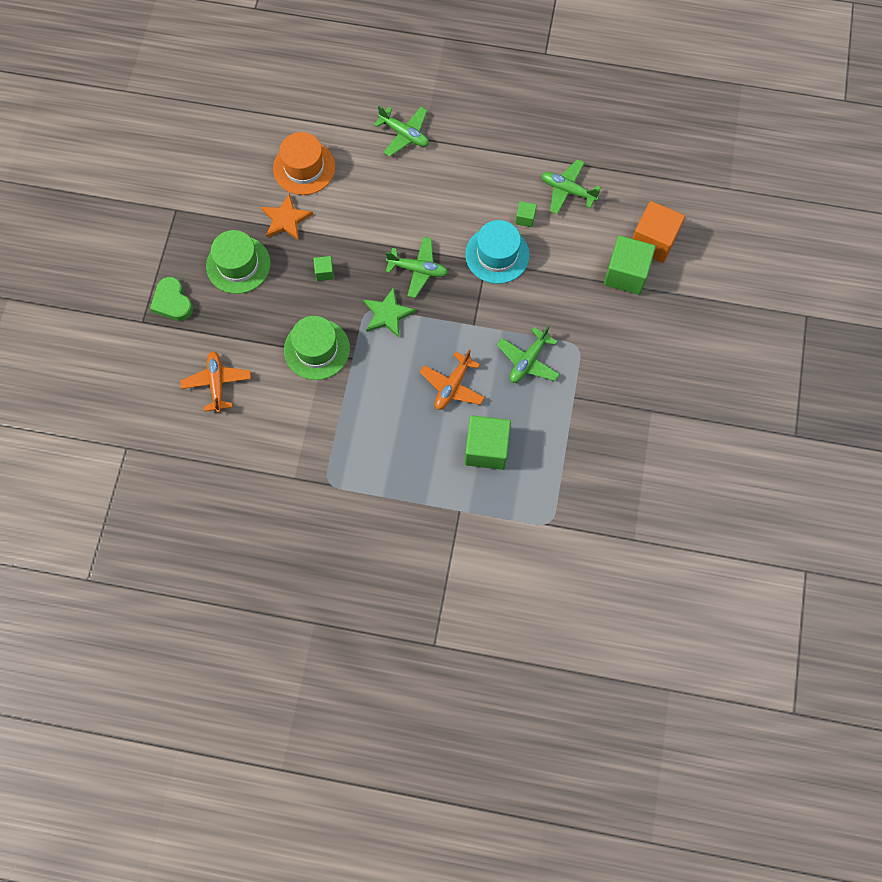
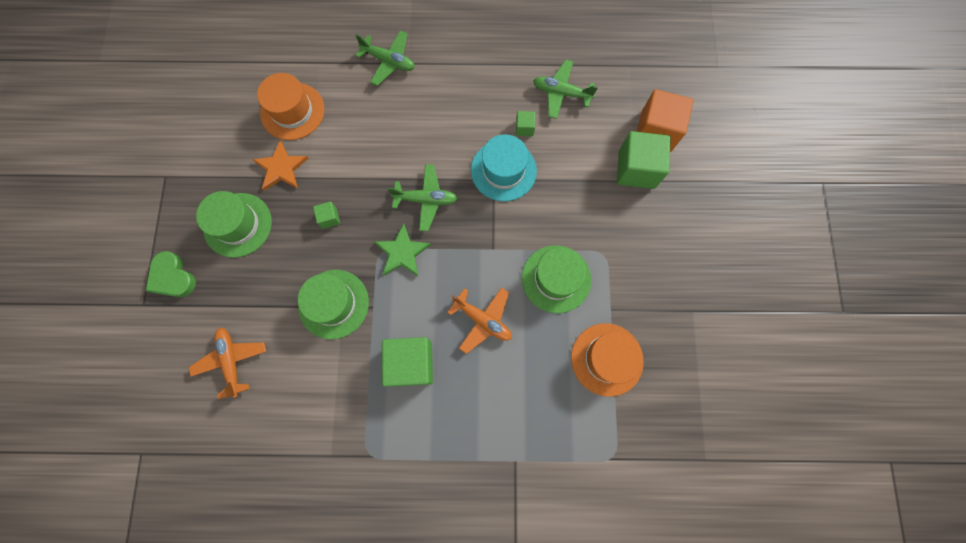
camera: 10 degrees left, 5 degrees up
orange plane [420,350,485,410] -> orange plane turned 75 degrees counterclockwise [447,287,512,354]
green cube [465,415,511,470] -> green cube moved to [382,337,433,387]
green plane [497,326,560,383] -> green hat [522,245,591,313]
none -> orange hat [571,323,644,397]

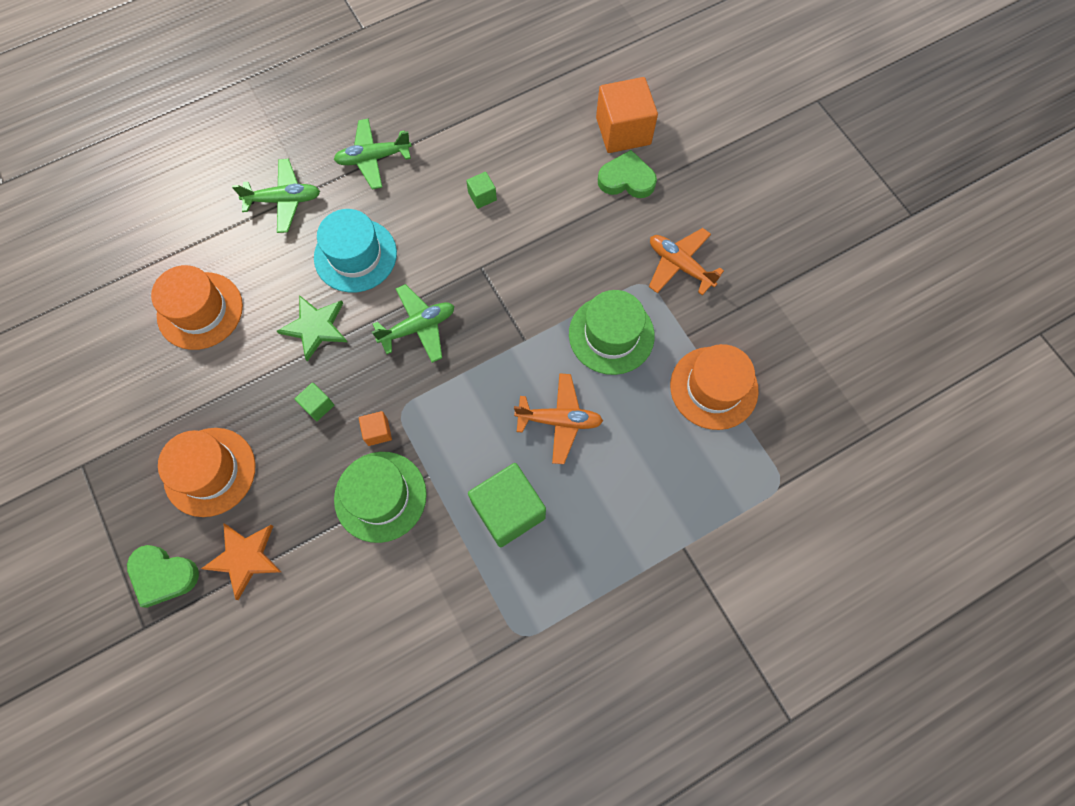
camera: 30 degrees left, 5 degrees down
orange plane [189,328,266,399] -> orange plane moved to [649,228,724,295]
green hat [196,191,272,258] -> orange hat [158,428,256,517]
orange star [253,140,309,191] -> orange star moved to [201,523,281,600]
green star [374,223,431,276] -> green star moved to [277,295,347,362]
turquoise hat [471,134,537,201] -> turquoise hat moved to [314,209,397,293]
green plane [533,60,598,119] -> green plane moved to [334,118,412,190]
green cube [617,131,671,189] -> green heart [598,150,657,198]
none -> orange cube [359,411,392,446]

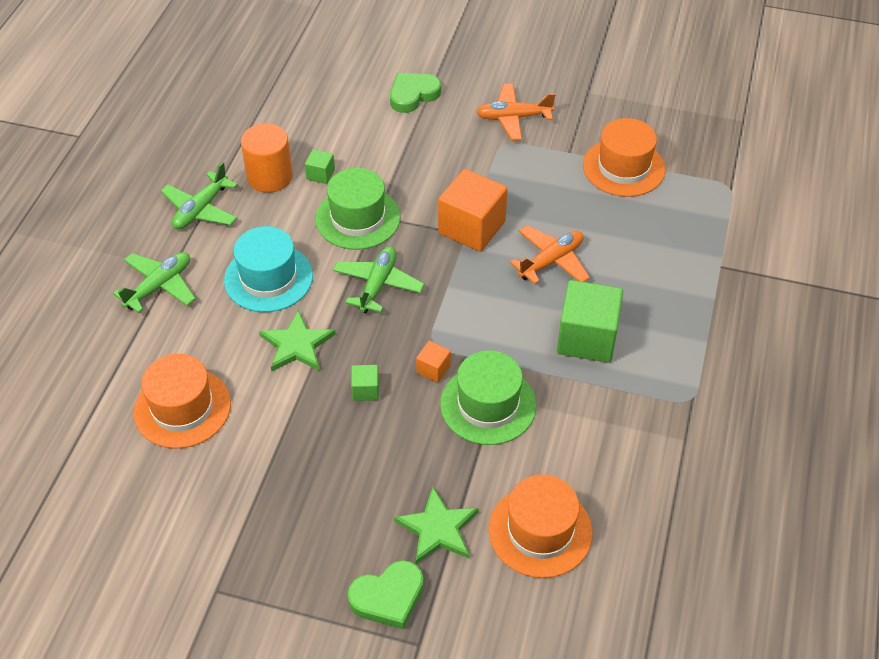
camera: 45 degrees left, 20 degrees down
orange hat [158,428,256,517] -> orange hat moved to [489,474,593,578]
orange star [201,523,281,600] -> green star [394,487,479,564]
green hat [569,290,655,375] -> green hat moved to [315,168,401,250]
orange cube [596,77,658,153] -> orange cube moved to [438,169,508,252]
none -> orange cylinder [241,123,293,193]

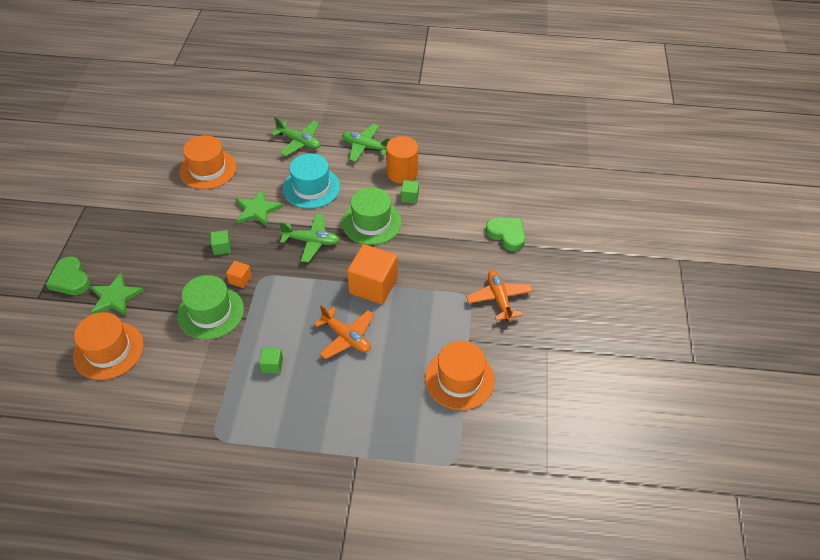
camera: 80 degrees right, 0 degrees up
green cube [557,280,623,363] -> green cube [259,347,283,374], size x0.46

